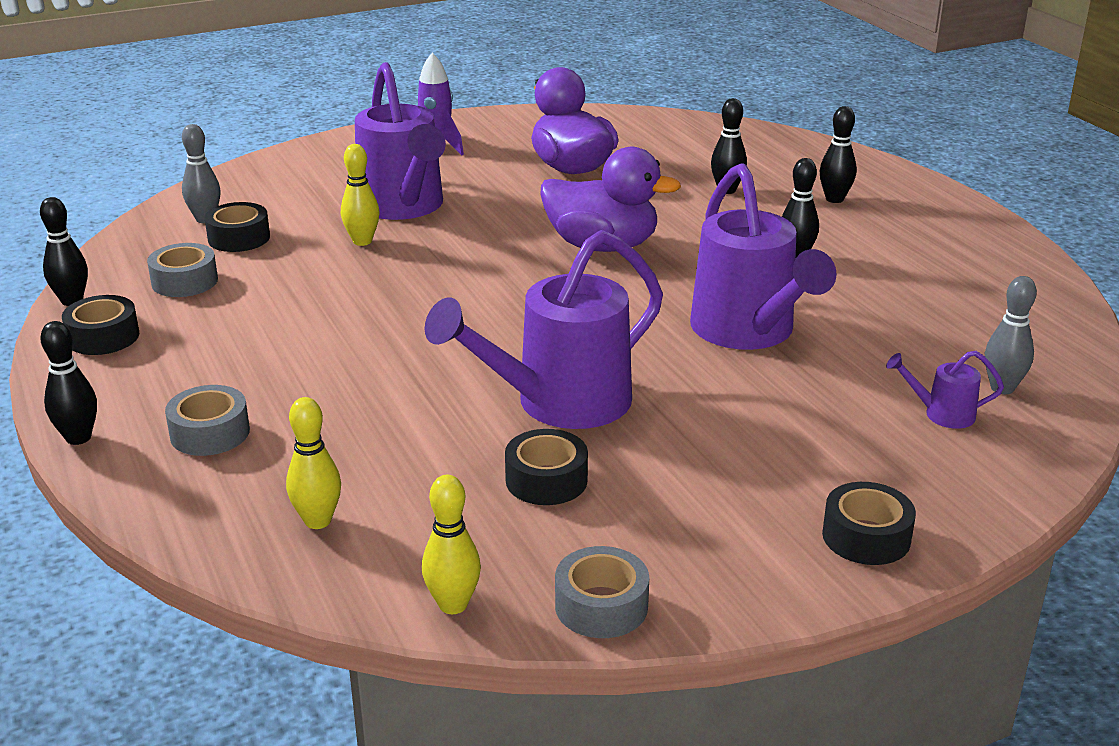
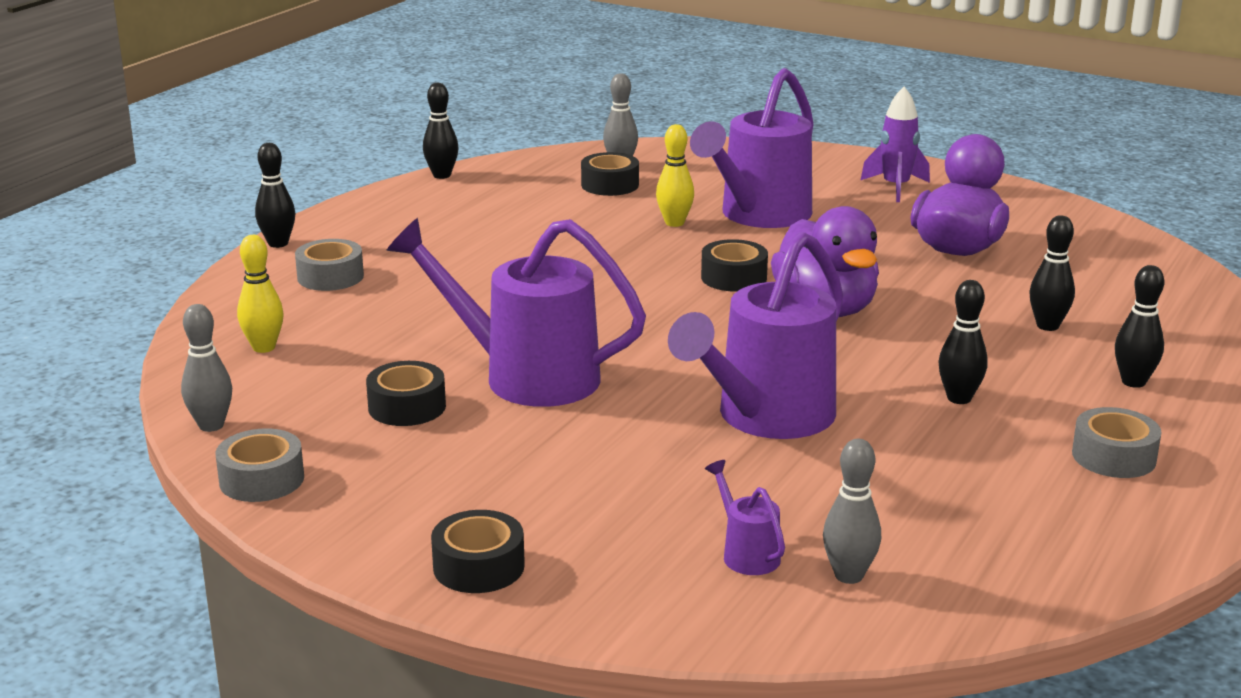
camera: 55 degrees right, 5 degrees down
black tape [62,295,140,355] -> black tape moved to [701,239,768,292]
grey tape [147,243,218,297] -> grey tape moved to [1072,407,1162,478]
yellow bowling pin [422,475,481,614] -> grey bowling pin [181,304,232,432]

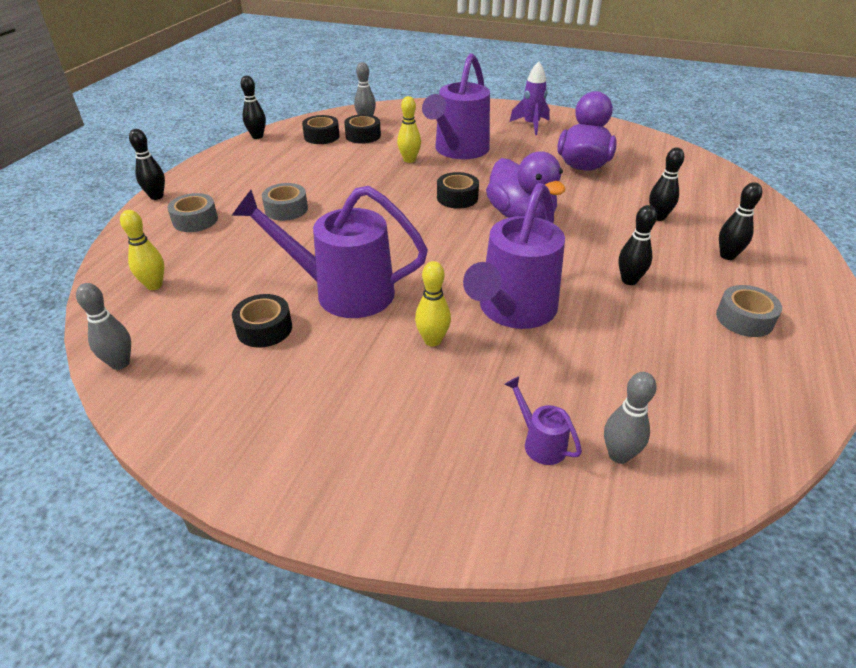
camera: 10 degrees left, 15 degrees up
grey tape [215,428,304,502] -> grey tape moved to [262,183,308,221]
black tape [431,510,525,593] -> black tape moved to [302,115,340,144]
none -> yellow bowling pin [415,261,451,346]

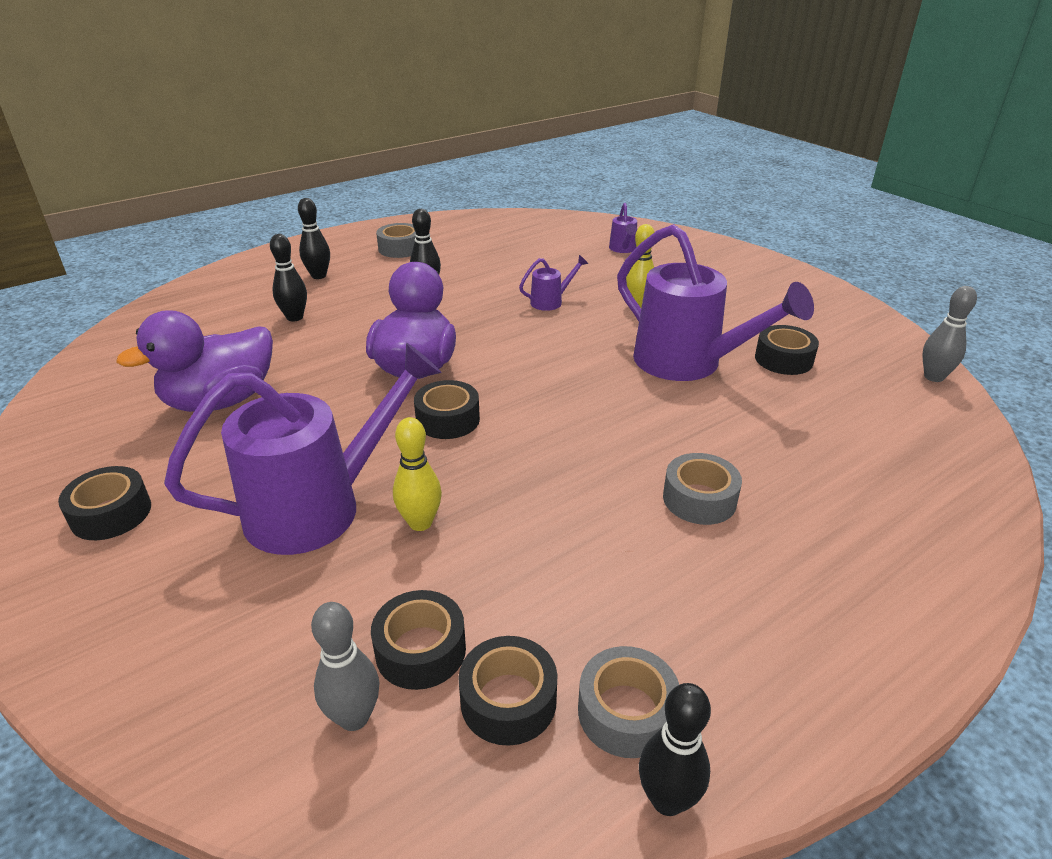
camera: 145 degrees left, 5 degrees down
yellow bowling pin [120,210,164,290] -> none
black bowling pin [129,129,165,200] -> none
grey tape [168,193,218,232] -> grey tape moved to [578,646,679,758]
purple watering can [463,183,565,329] -> purple watering can [519,255,588,311], size x0.42
purple rocket [510,61,550,135] -> black tape [58,466,151,540]
grey bowling pin [604,372,657,464] -> none

